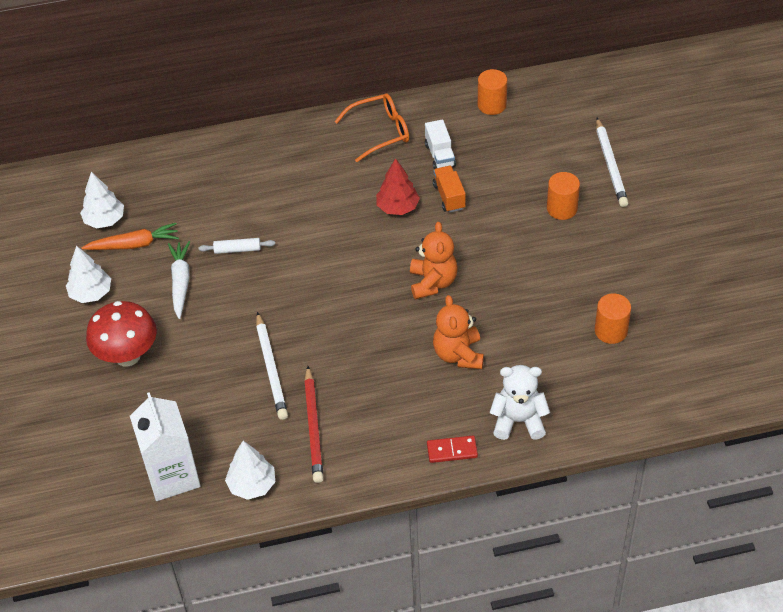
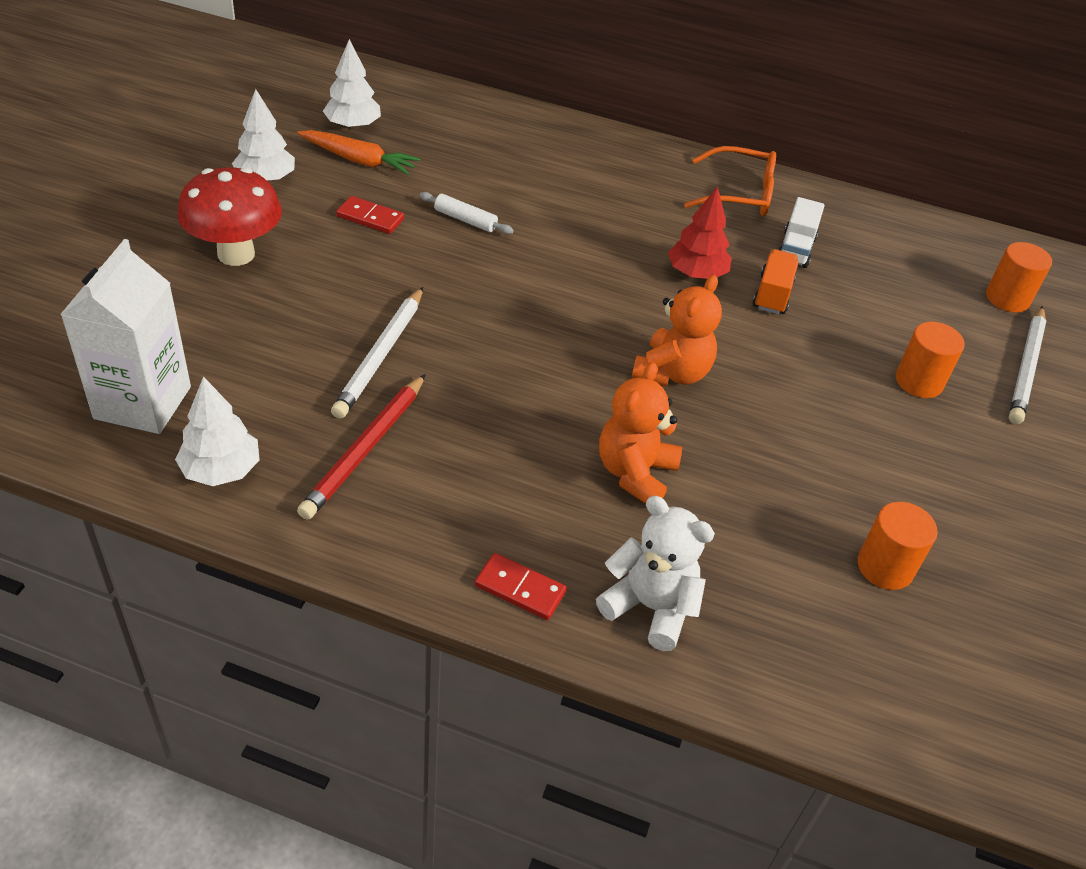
camera: 25 degrees right, 5 degrees down
white carrot [168,241,190,319] -> red domino [336,196,404,234]
orange cylinder [478,69,507,115] -> orange cylinder moved to [986,242,1052,312]

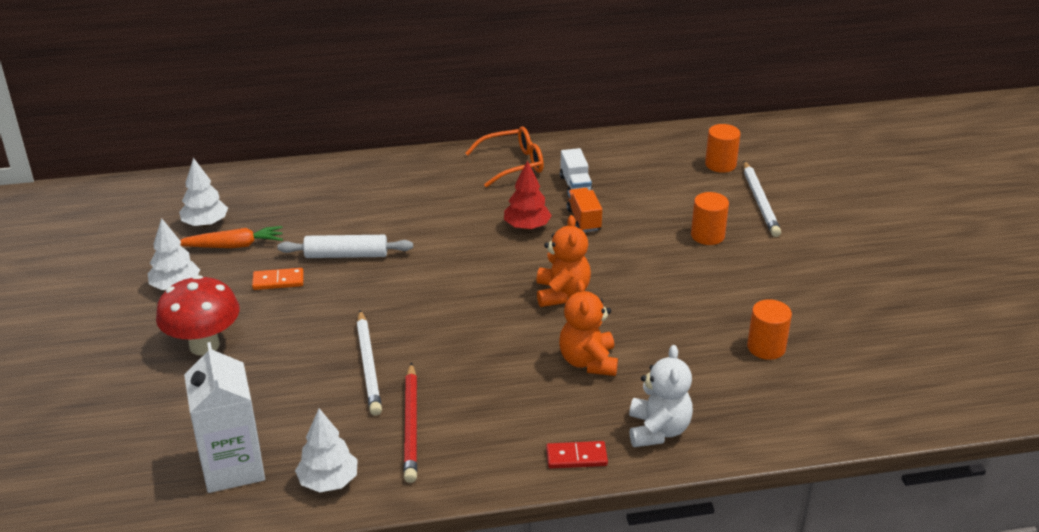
camera: 25 degrees left, 10 degrees down
red domino [336,196,404,234] -> orange domino [252,268,304,290]
white rolling pin [420,192,514,234] -> white rolling pin [278,235,413,258], size x1.58
white teddy bear [596,496,715,651] -> white teddy bear turned 90 degrees clockwise [629,345,693,447]

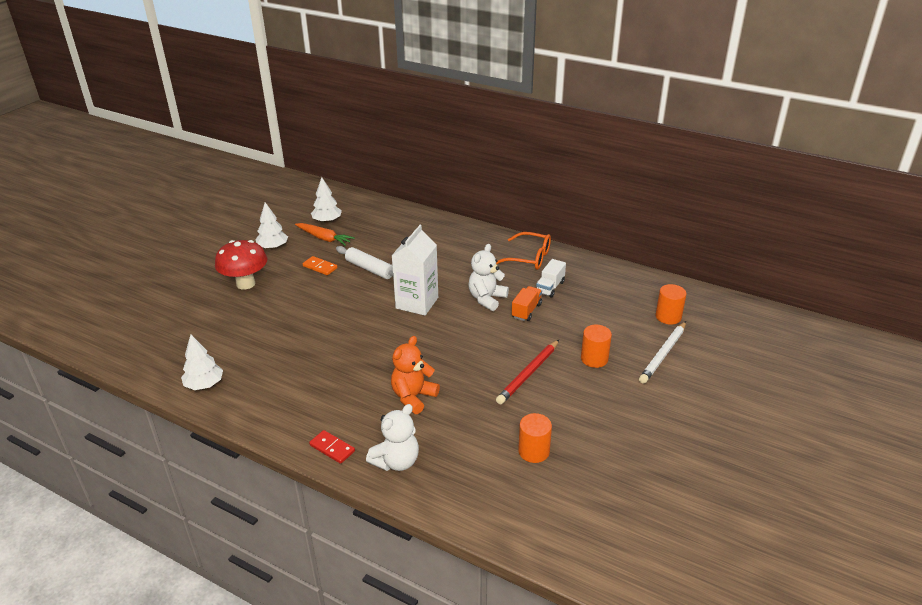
camera: 40 degrees right, 0 degrees up
white carton [184,342,265,493] -> white carton moved to [392,225,438,315]
white pencil [357,310,382,416] -> none
red pencil [403,362,417,483] -> red pencil moved to [496,340,559,405]
red tree [504,160,552,230] -> white teddy bear [468,244,509,311]
orange teddy bear [537,215,591,307] -> none

